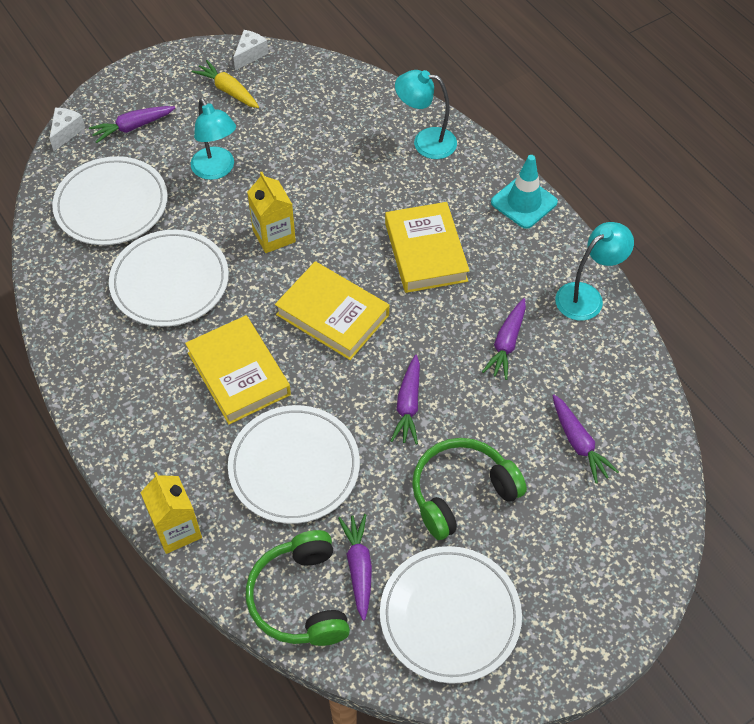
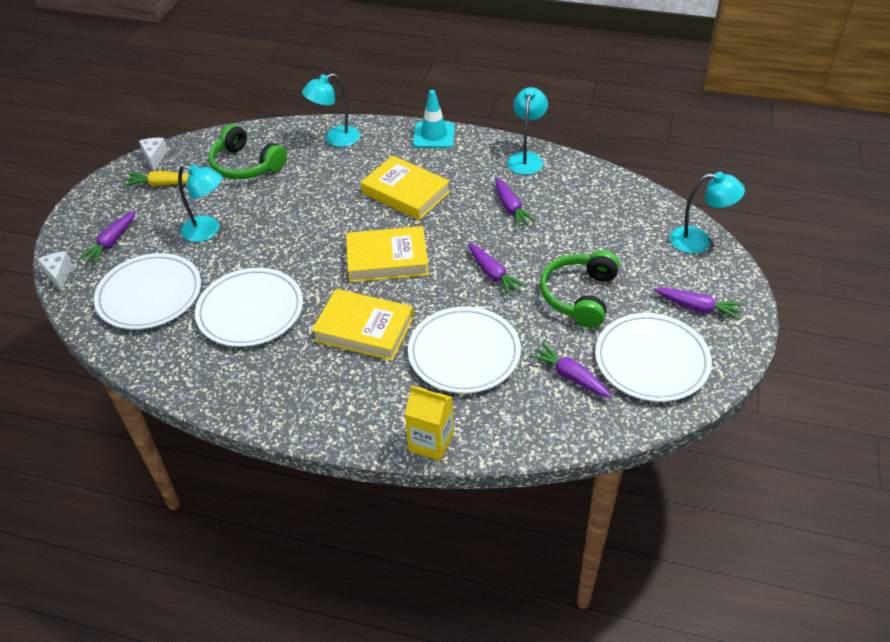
camera: 40 degrees left, 10 degrees down
green headphones [246,530,350,646] -> green headphones moved to [209,124,287,180]
yellow carton [247,172,296,253] -> none
purple carrot [553,395,619,483] -> purple carrot moved to [654,288,744,320]
none -> turquoise lamp [670,172,745,253]

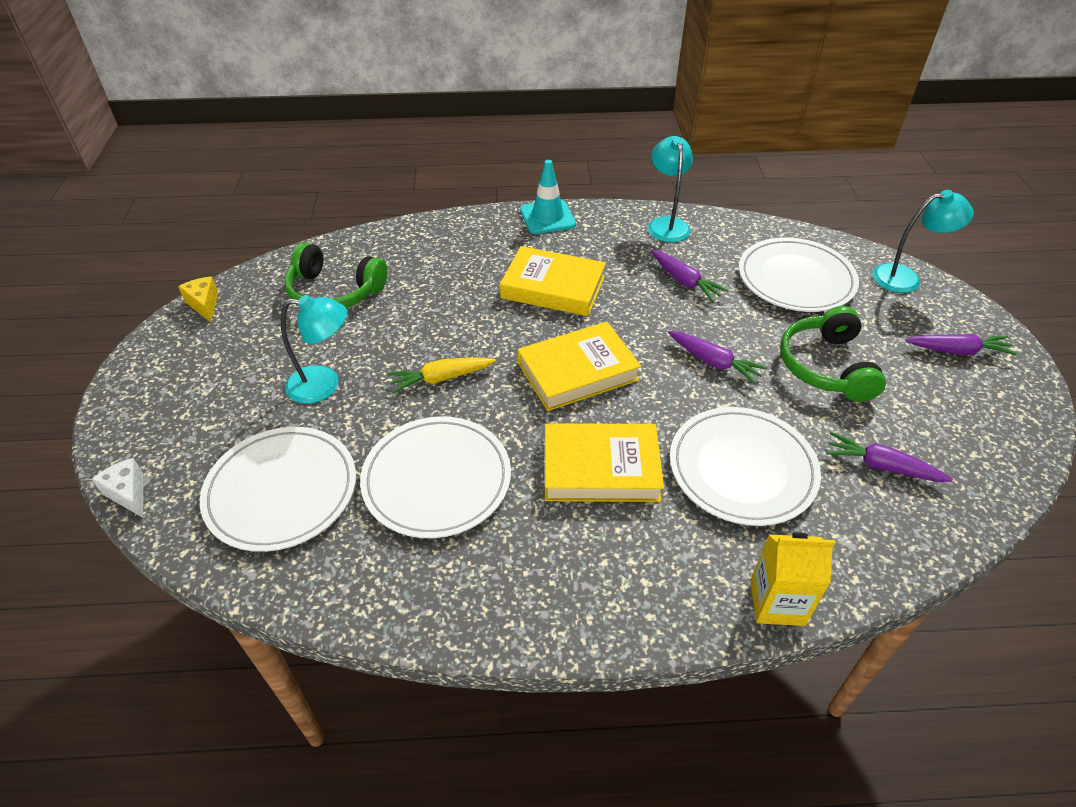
camera: 20 degrees left, 0 degrees up
purple carrot [78,211,136,265] -> none
yellow carrot [123,171,189,186] -> yellow carrot moved to [388,358,496,393]
white cheese [139,138,168,171] -> yellow cheese [178,277,218,322]
turquoise lamp [302,73,360,147] -> none
white plate [595,313,712,402] -> white plate moved to [739,238,859,312]

